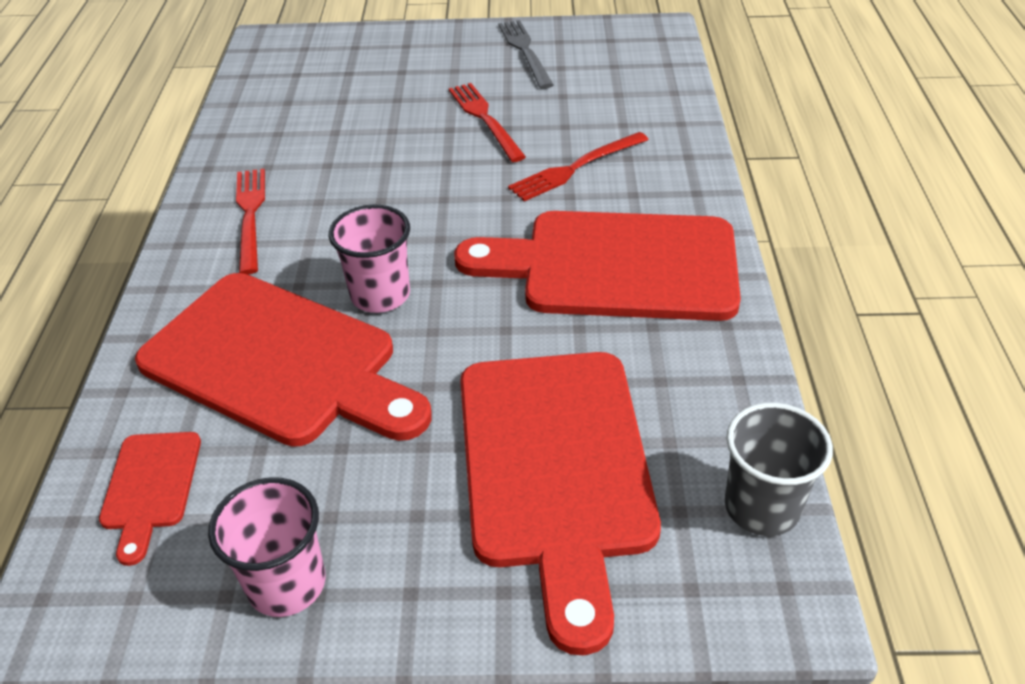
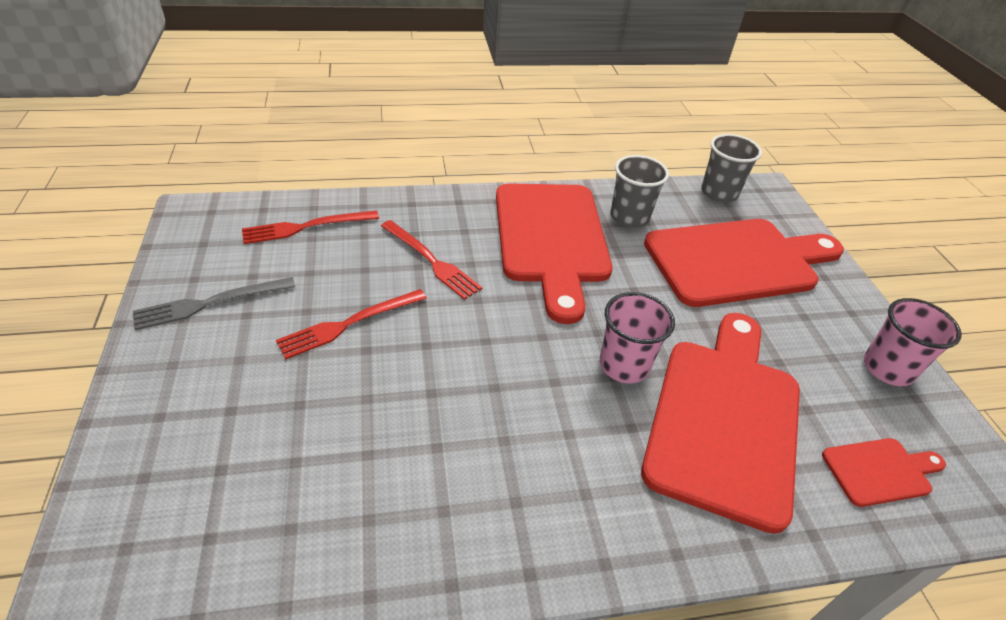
camera: 105 degrees left, 0 degrees up
red fork [236,169,265,274] -> red fork moved to [242,210,379,244]
none -> grey cup [611,155,669,228]

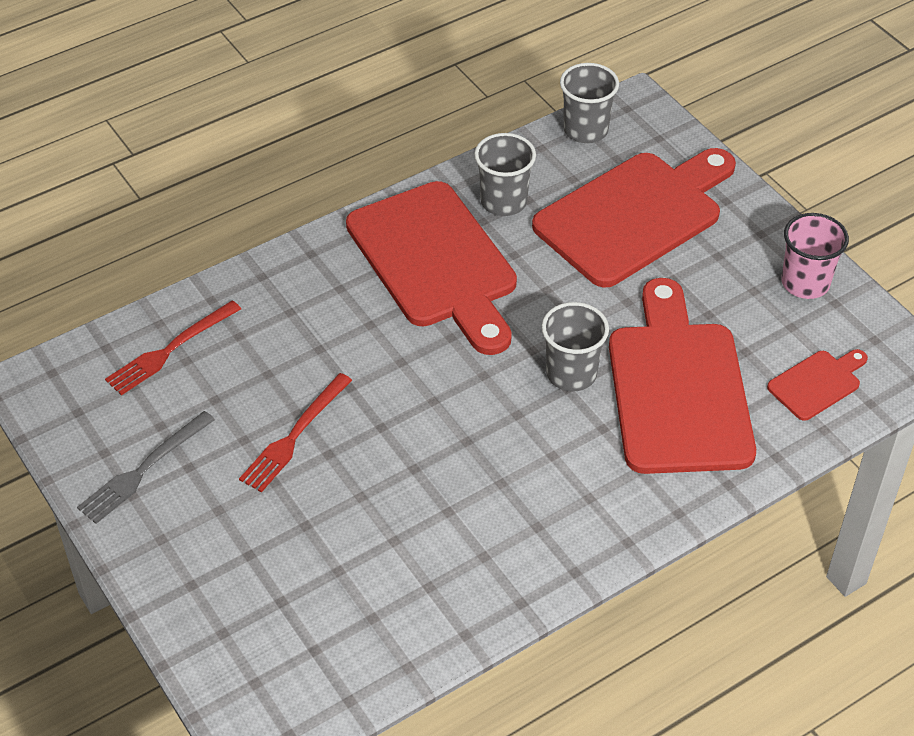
camera: 20 degrees left, 5 degrees up
red fork [381,220,482,300] -> none
pink cup [600,292,675,383] -> grey cup [542,302,609,391]

